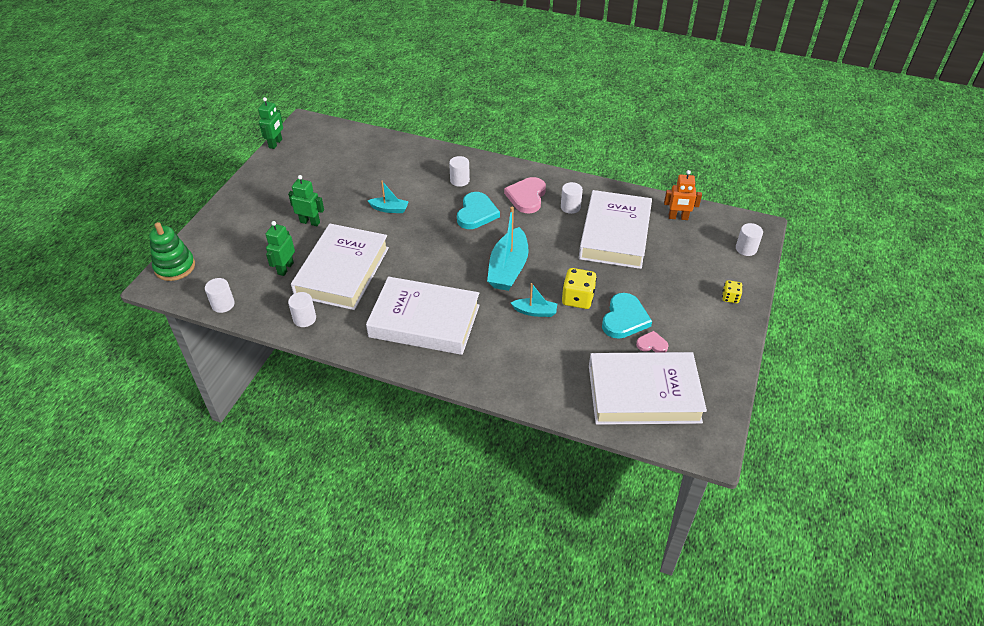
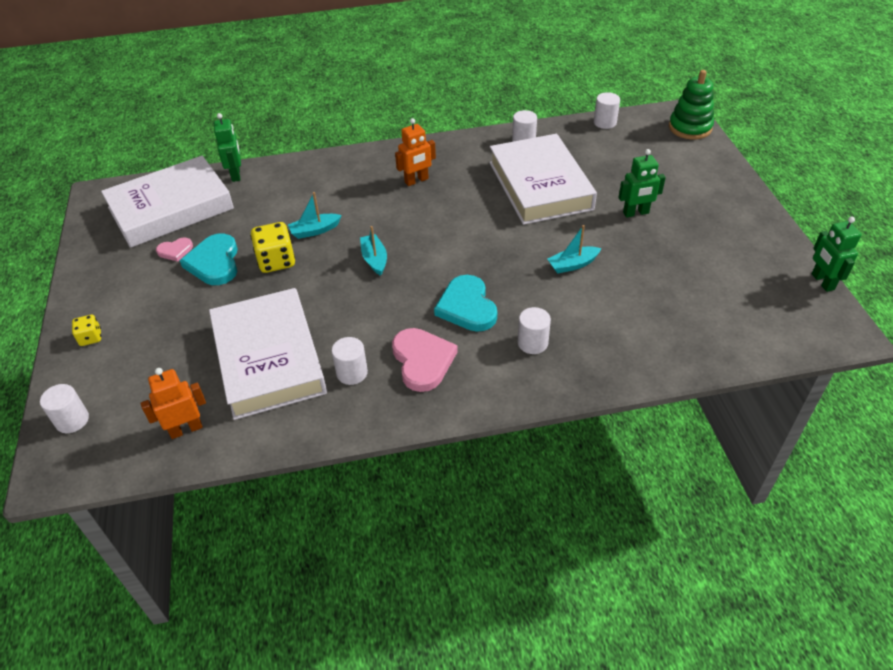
camera: 150 degrees right, 0 degrees up
green robot [266,221,295,276] -> green robot moved to [214,113,241,182]
white book [366,277,480,355] -> orange robot [395,118,436,186]
turquoise boat [487,207,529,291] -> turquoise boat [360,226,387,276], size x0.53

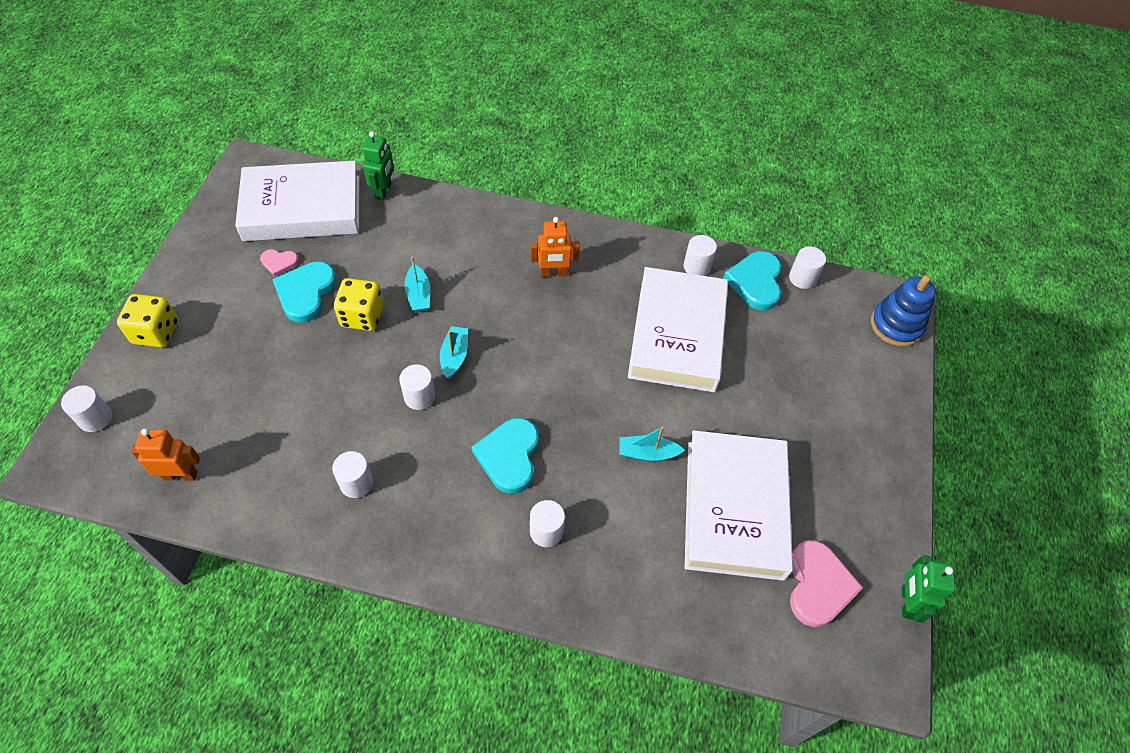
camera: 20 degrees right, 10 degrees up
yellow dice [72,315,101,346] -> yellow dice [117,294,178,347], size x1.76
white book [209,288,327,420] -> white book moved to [685,430,793,581]
turquoise boat [288,192,342,239] -> turquoise boat turned 105 degrees counterclockwise [404,257,430,312]
pink heart [392,328,458,392] -> pink heart moved to [790,540,863,627]
green robot [619,149,666,218] -> none
green stacking toy [669,70,714,140] -> blue stacking toy [871,275,936,347]
none -> white cylinder [399,364,435,410]
none -> turquoise heart [723,251,781,310]

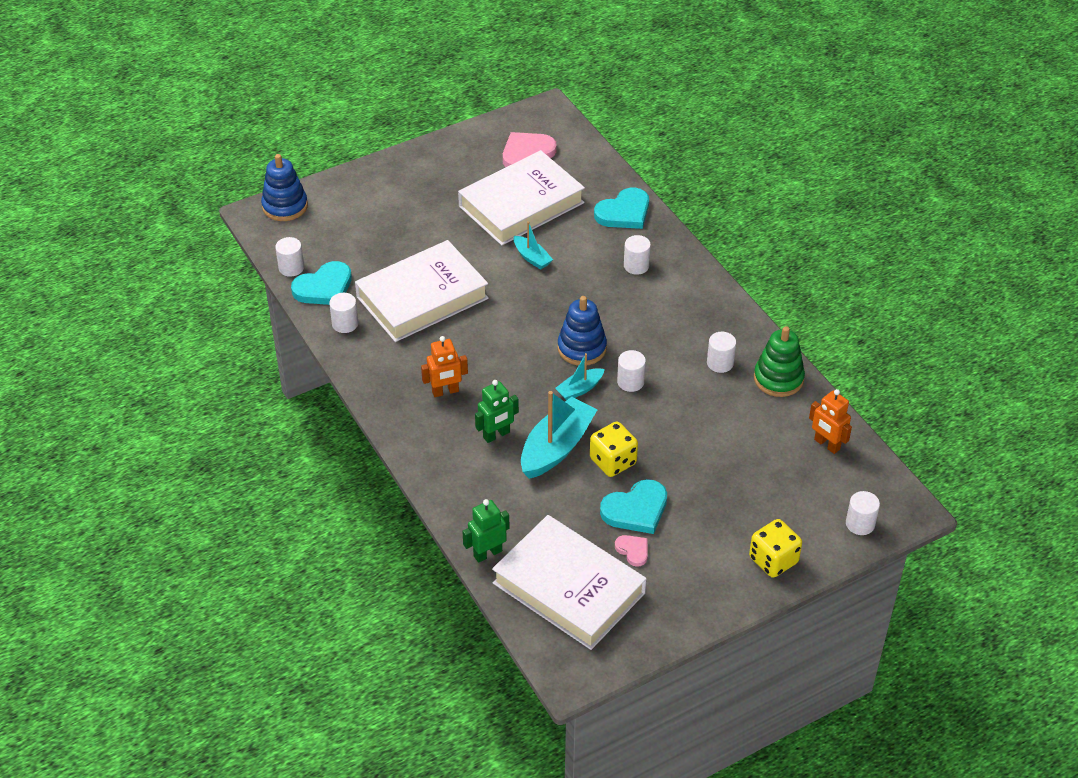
camera: 130 degrees left, 10 degrees down
turquoise boat [404,257,430,312] -> turquoise boat [521,391,598,479], size x1.90
turquoise heart [471,418,539,494] -> turquoise heart moved to [594,187,649,229]
orange robot [531,217,580,277] -> orange robot turned 120 degrees clockwise [421,336,468,397]
green robot [902,555,955,623] -> green robot moved to [475,380,519,443]
none -> blue stacking toy [557,296,607,366]
none -> green stacking toy [754,326,805,397]

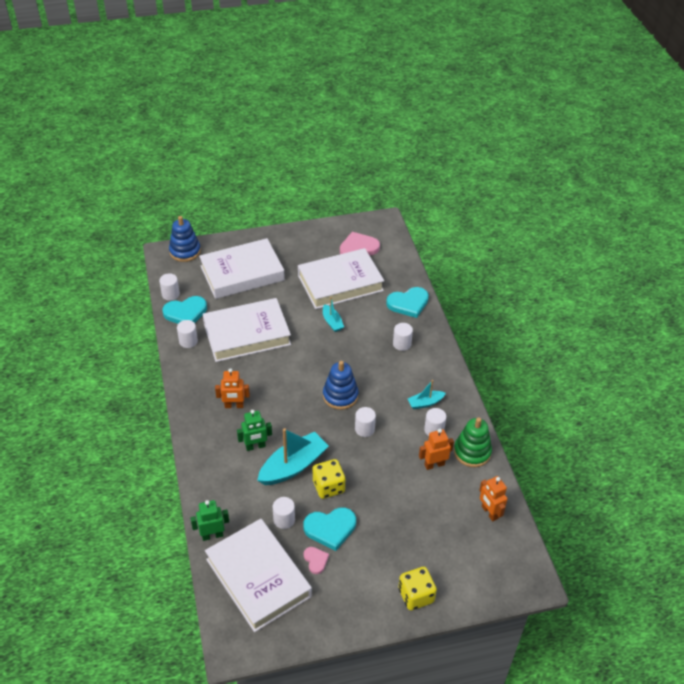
camera: 15 degrees right, 0 degrees up
turquoise boat [555,353,605,400] -> turquoise boat moved to [408,380,446,409]
white cylinder [846,491,880,535] -> white cylinder moved to [273,497,295,529]
none -> white book [199,238,285,299]
none -> orange robot [419,429,454,470]

